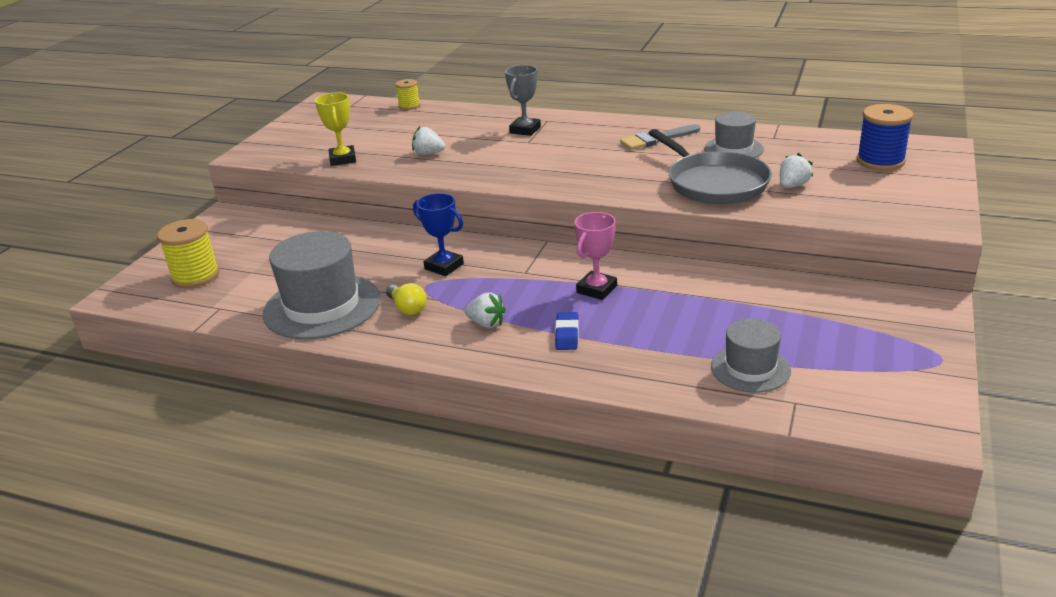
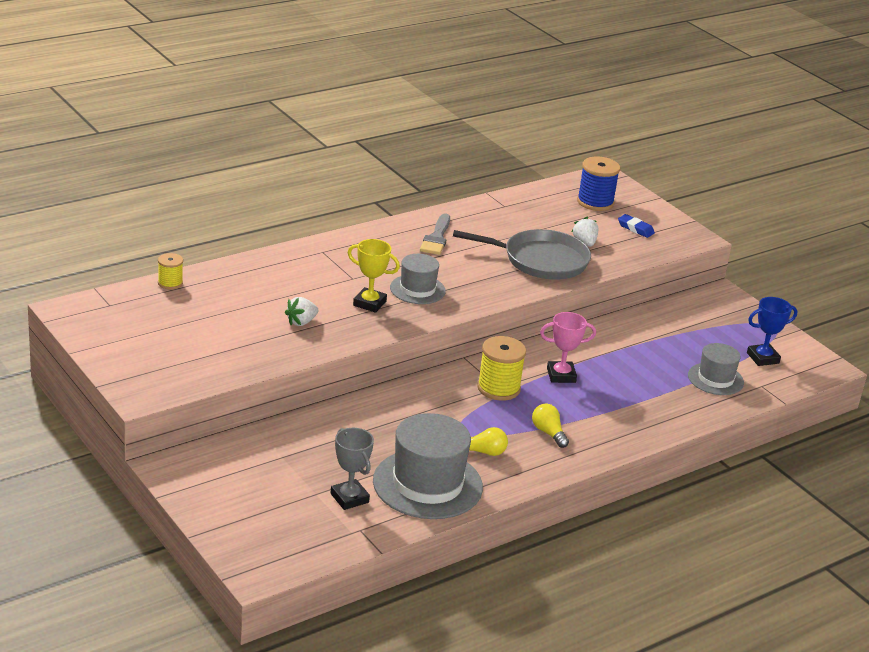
camera: 60 degrees left, 0 degrees up
yellow spool [157,219,219,288] -> yellow spool moved to [477,336,526,401]
yellow trophy [315,92,356,166] -> yellow trophy moved to [347,239,400,313]
blue trophy [413,193,464,276] -> blue trophy moved to [747,297,798,366]
white strawberry [464,292,506,328] -> yellow light bulb [532,404,569,448]
grey trophy [505,65,541,136] -> grey trophy moved to [331,428,374,510]
blue eraser [555,312,579,350] -> blue eraser moved to [618,214,655,238]
pink trophy [574,212,617,300] -> pink trophy turned 75 degrees counterclockwise [540,312,596,383]
grey hat [704,111,764,158] -> grey hat moved to [390,254,446,304]

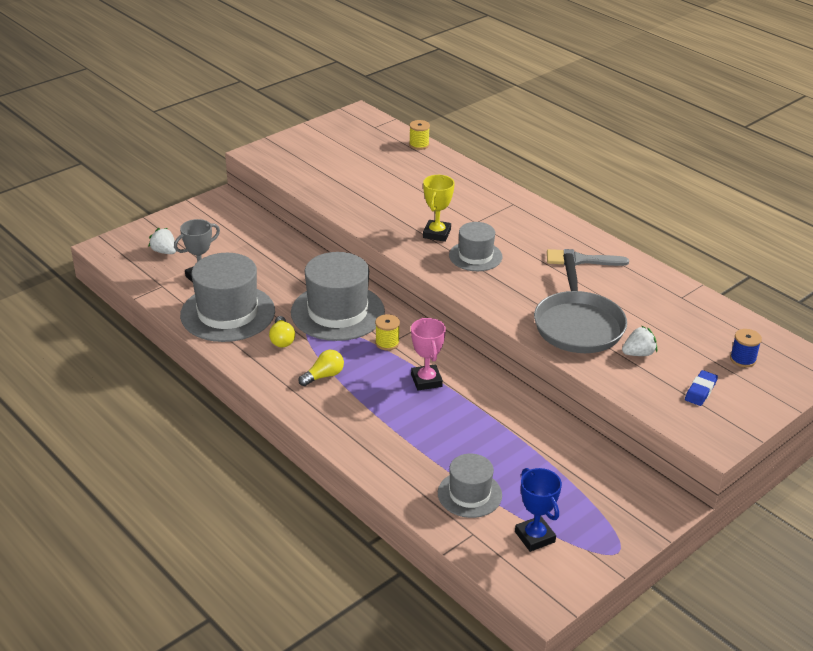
camera: 85 degrees right, 5 degrees up
white strawberry [285,297,318,326] -> white strawberry moved to [148,228,176,254]
yellow spool [477,336,526,401] -> yellow spool [375,314,400,350], size x0.58
blue spool [577,156,620,211] -> blue spool [730,329,762,367], size x0.58
none -> grey hat [291,252,385,341]

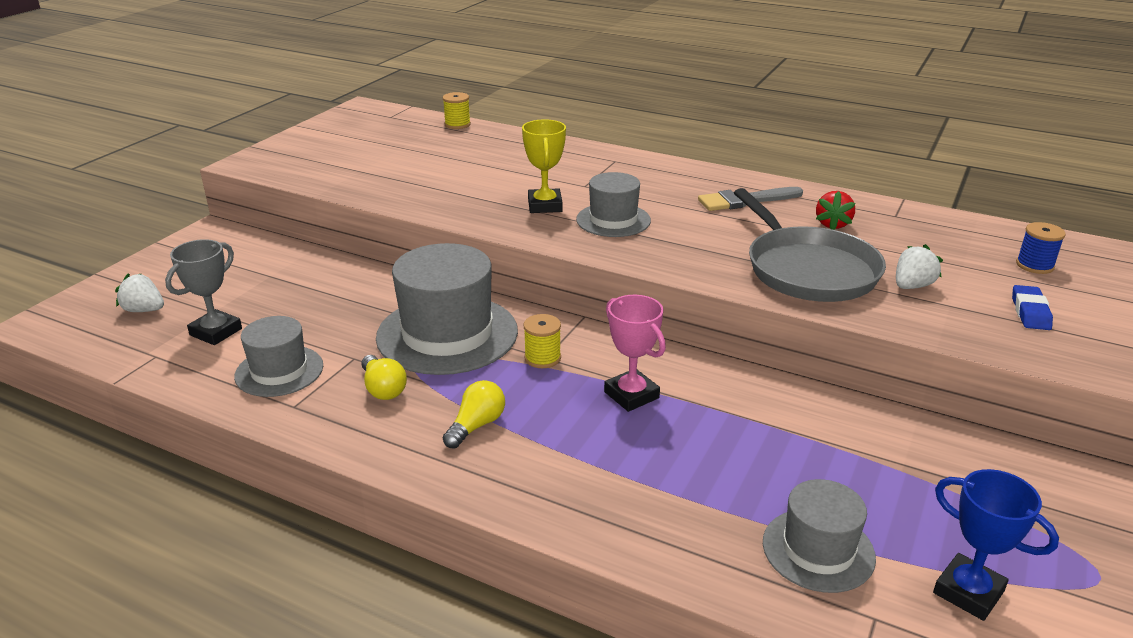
camera: 20 degrees left, 5 degrees down
grey hat [180,253,275,342] -> grey hat [234,316,323,397], size x0.58
none -> red strawberry [816,191,855,230]

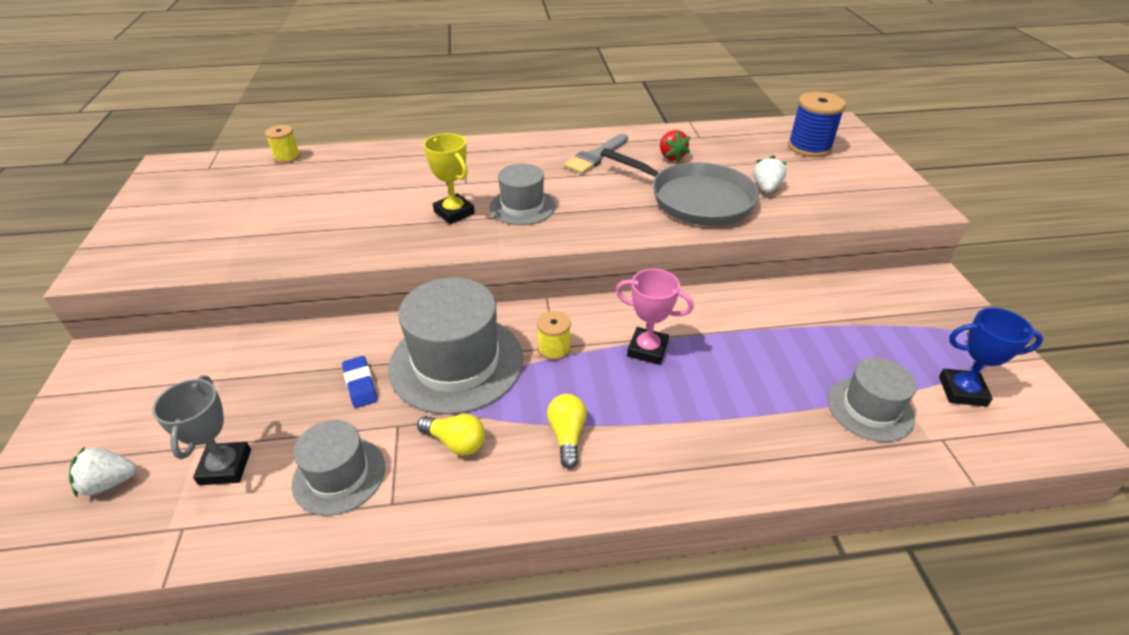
camera: 35 degrees left, 10 degrees up
blue eraser [1012,285,1053,330] -> blue eraser moved to [342,356,377,408]
blue spool [1016,222,1066,274] -> blue spool [788,92,846,157], size x1.72

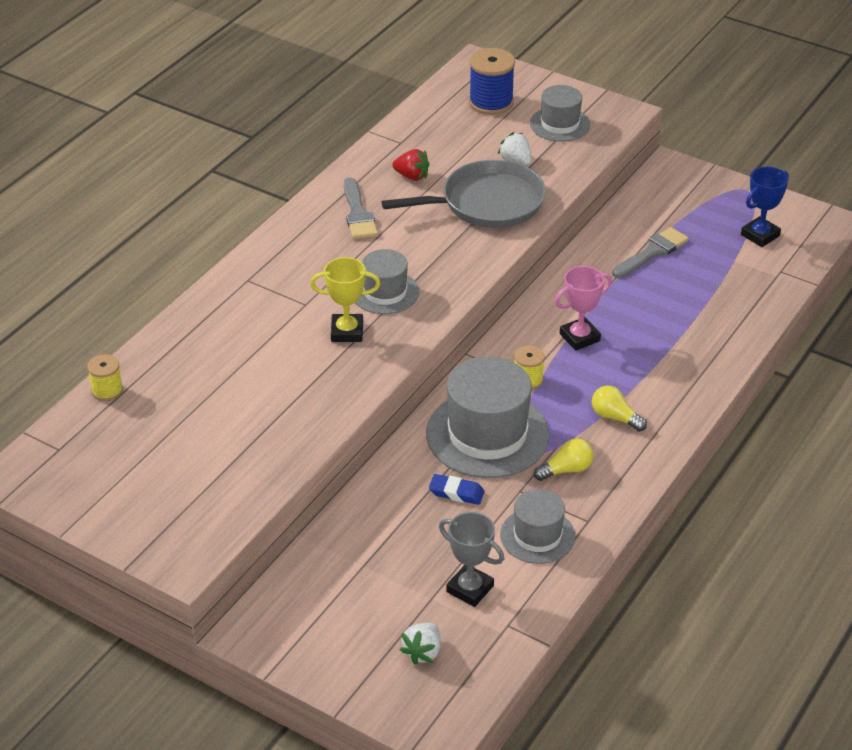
camera: 50 degrees left, 0 degrees up
grey hat [827,358,917,442] -> grey hat moved to [530,85,590,142]
none -> grey brush [613,227,689,278]

